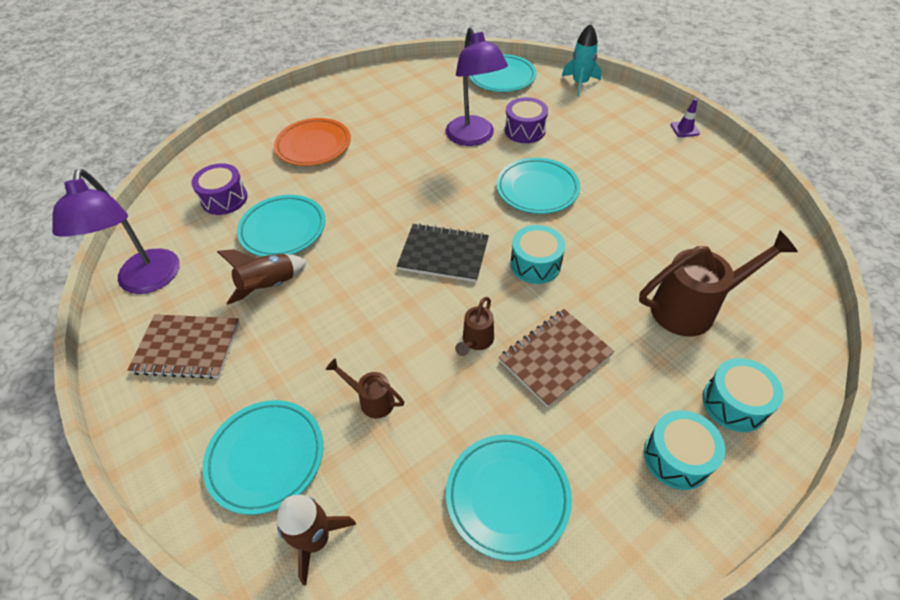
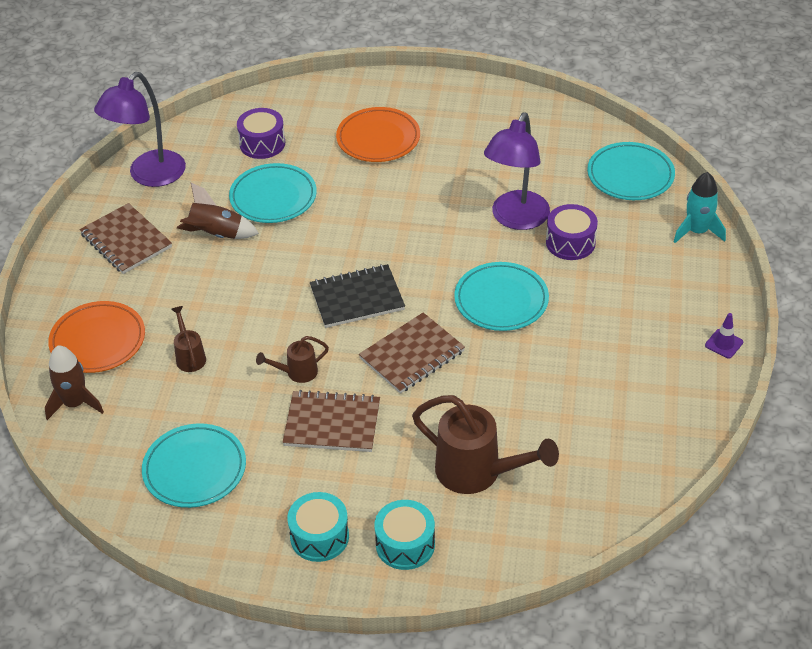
camera: 45 degrees right, 5 degrees down
turquoise plate [203,400,323,515] -> orange plate [48,301,145,373]
black notebook [397,223,489,282] -> black notebook turned 75 degrees counterclockwise [310,264,405,328]
turquoise drum [510,225,565,284] -> brown notebook [359,312,465,394]

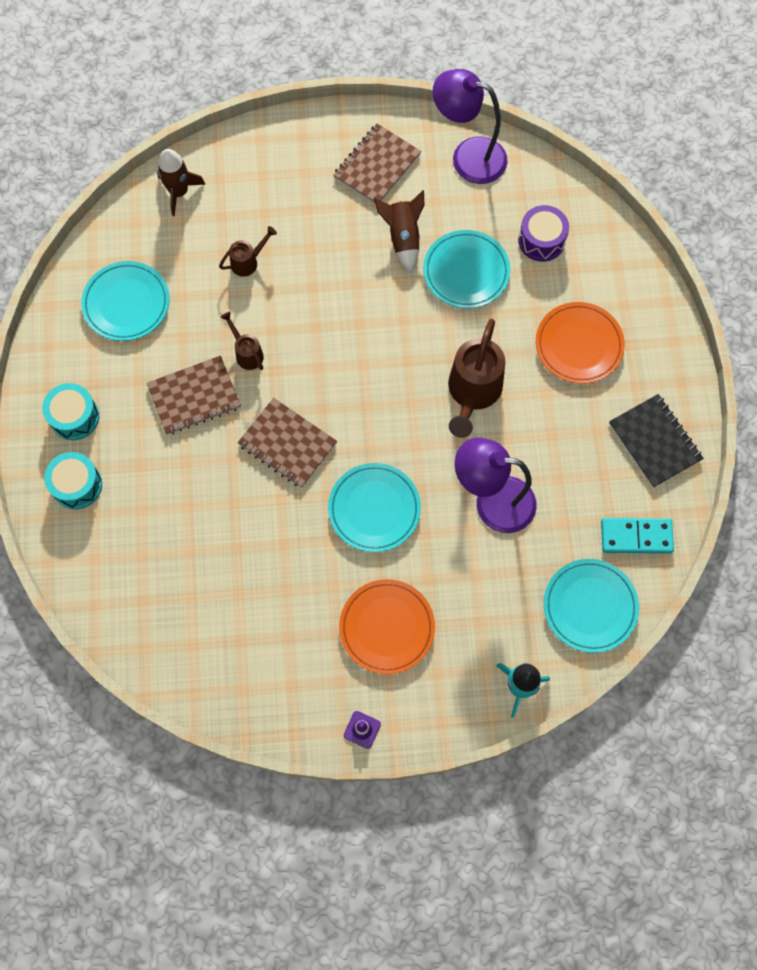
camera: 75 degrees right, 25 degrees up
orange plate [48,301,145,373] -> orange plate moved to [339,579,435,674]
brown notebook [282,390,380,452] -> brown notebook turned 75 degrees clockwise [147,355,241,435]
black notebook [310,264,405,328] -> black notebook moved to [609,394,704,488]
brown watering can [412,395,559,494] -> brown watering can moved to [448,319,505,438]
purple drum [546,204,598,260] -> none
none -> turquoise domino [601,518,674,554]

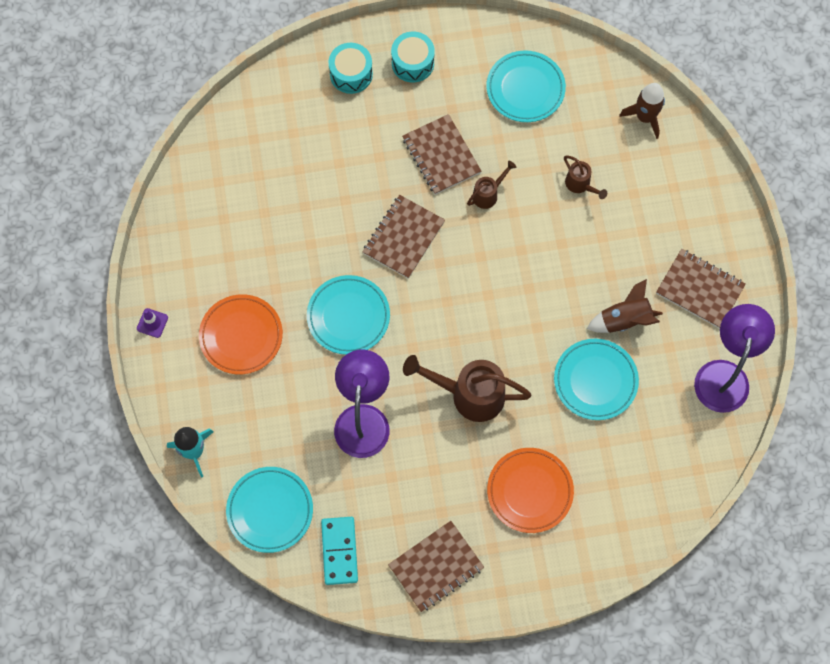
camera: 85 degrees right, 0 degrees up
purple drum [518,205,569,261] -> none
black notebook [609,394,704,488] -> brown notebook [388,521,484,612]

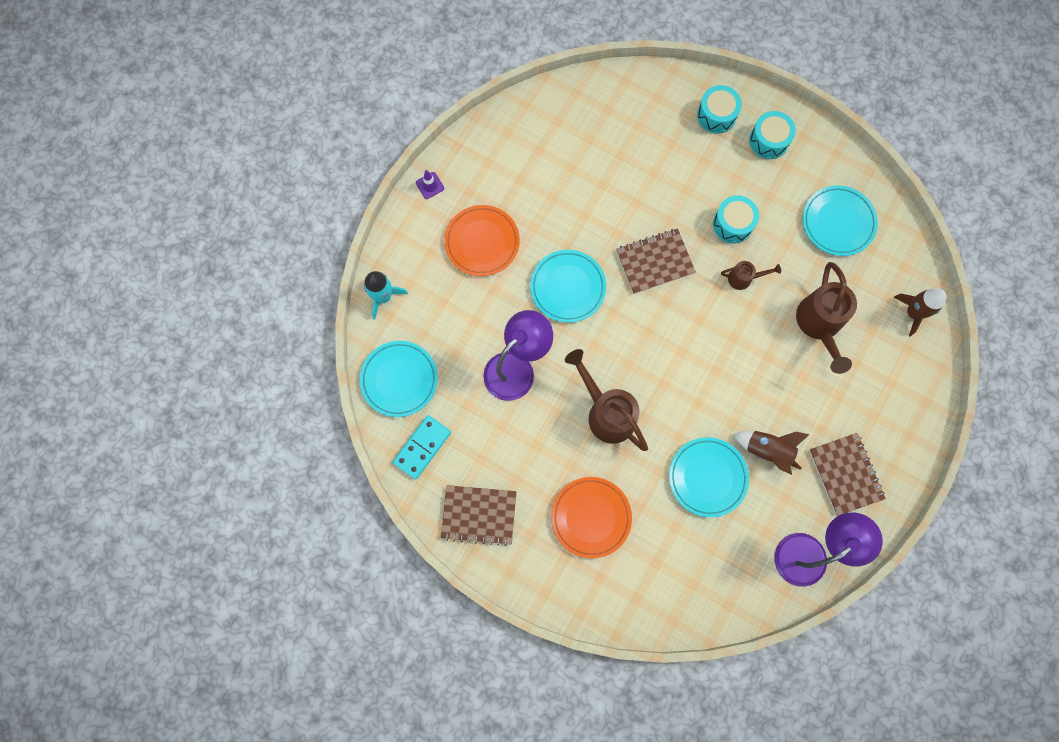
camera: 40 degrees right, 5 degrees up
brown notebook [402,114,481,195] -> turquoise drum [713,195,759,243]
brown watering can [564,155,607,199] -> brown watering can [796,262,857,374], size x1.98

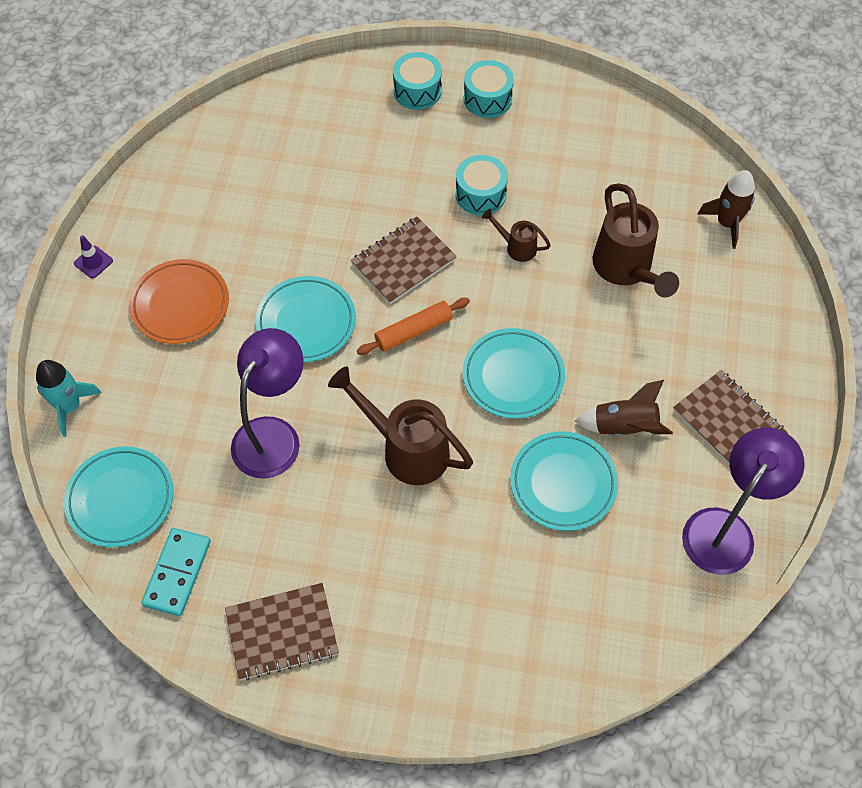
camera: 20 degrees left, 15 degrees down
orange plate [551,477,632,559] -> none
brown watering can [721,261,781,290] -> brown watering can turned 135 degrees counterclockwise [482,209,551,262]
turquoise plate [802,185,878,256] -> turquoise plate moved to [463,328,565,419]
none -> orange rolling pin [357,298,470,355]

